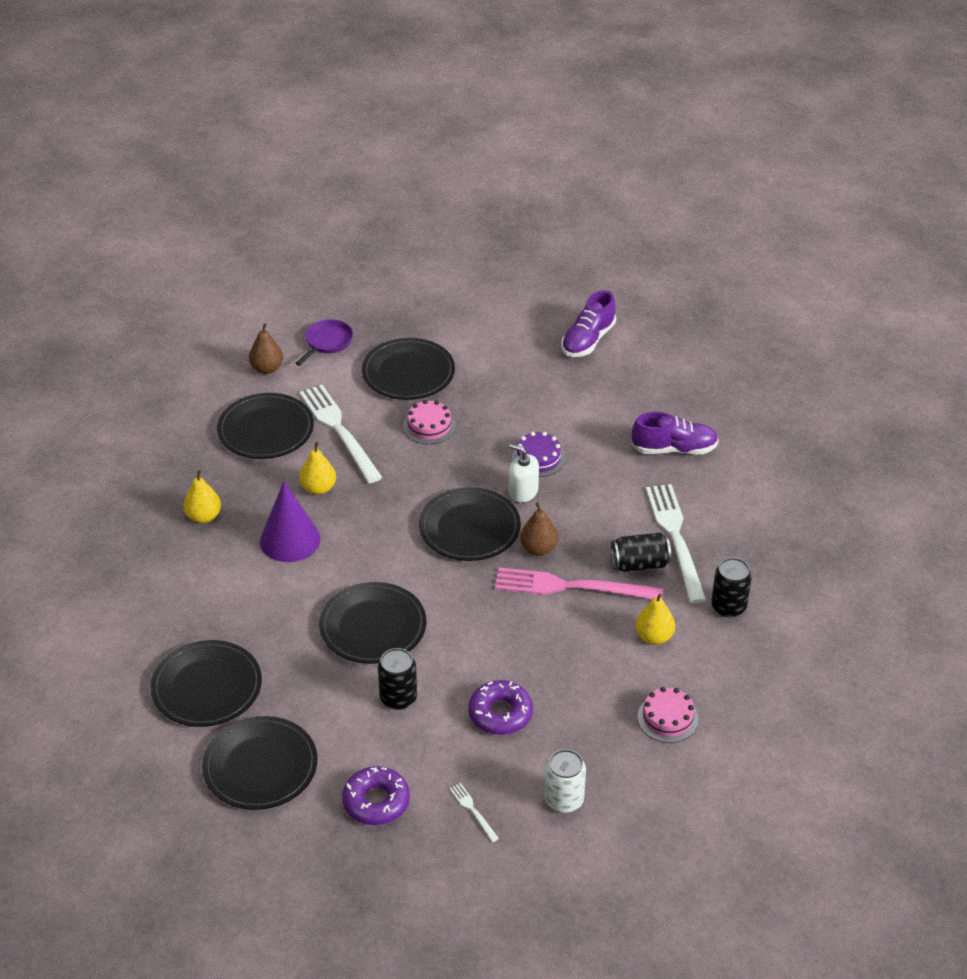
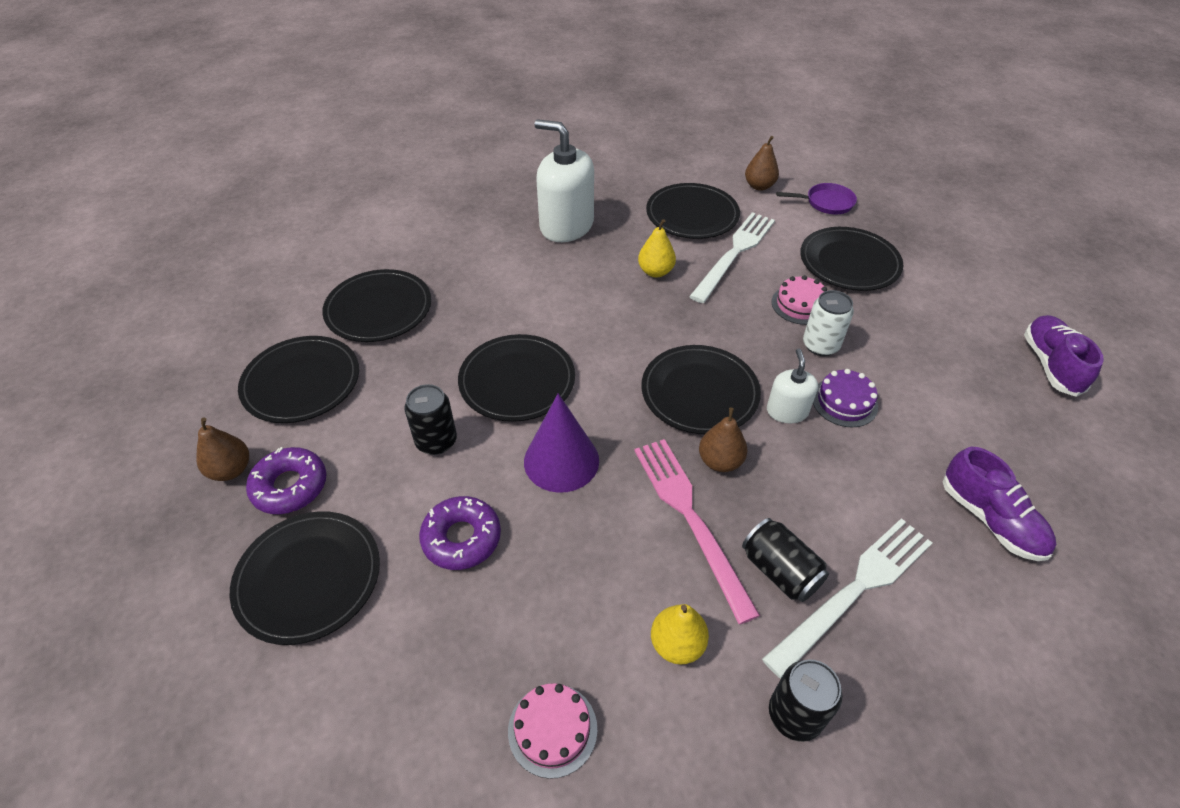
camera: 60 degrees right, 5 degrees up
yellow pear [183,470,221,523] -> white soap dispenser [534,119,594,242]
purple cone [260,481,321,562] -> purple cone moved to [524,393,599,493]
white fork [449,783,499,842] -> black plate [229,511,380,645]
white can [545,749,586,813] -> white can moved to [803,290,854,356]
purple shoe [561,290,616,357] -> purple shoe turned 90 degrees clockwise [1024,315,1104,397]
none -> brown pear [196,418,249,481]

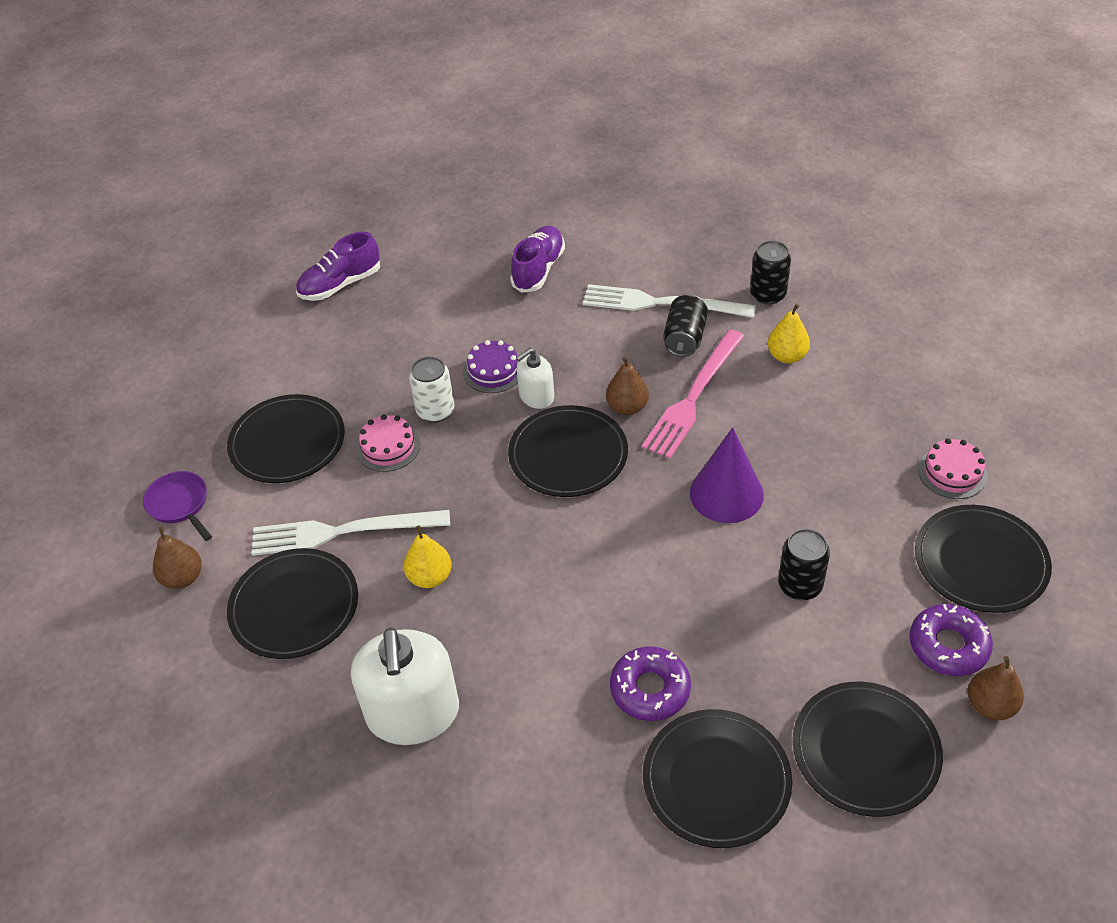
camera: 125 degrees left, 0 degrees up
purple donut [419,496,501,570] -> purple donut moved to [610,647,691,721]
black plate [458,334,575,422] -> none
pink cake [508,683,597,779] -> pink cake moved to [918,438,987,499]

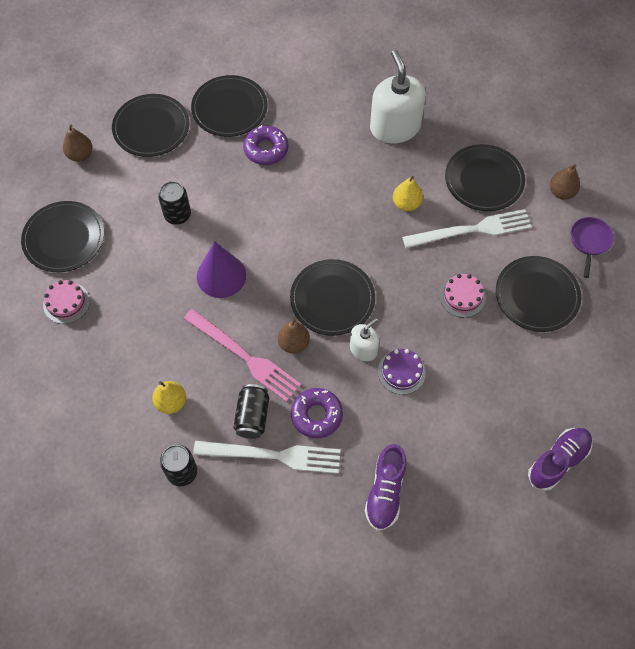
camera: 170 degrees right, 15 degrees up
purple pan [143,471,212,541] -> purple pan turned 120 degrees counterclockwise [571,217,614,278]
white can [409,356,455,422] -> none
pink fork [642,329,744,459] -> pink fork turned 105 degrees clockwise [184,309,301,402]
purple donut [909,604,993,676] -> purple donut moved to [291,388,343,438]

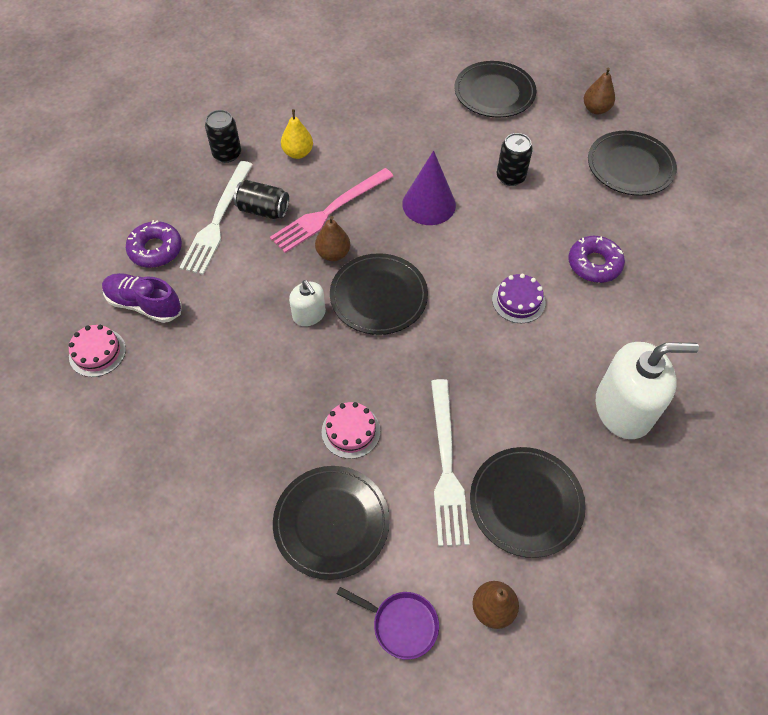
camera: 100 degrees right, 5 degrees down
pink cake [43,280,90,324] -> pink cake moved to [69,325,126,377]
black plate [191,75,268,137] -> none
purple donut [291,388,343,438] -> purple donut moved to [126,220,182,268]
purple cake [378,349,426,395] -> purple cake moved to [492,274,546,323]
yellow pear [393,176,423,211] -> none
purple shoe [528,428,592,491] -> none

